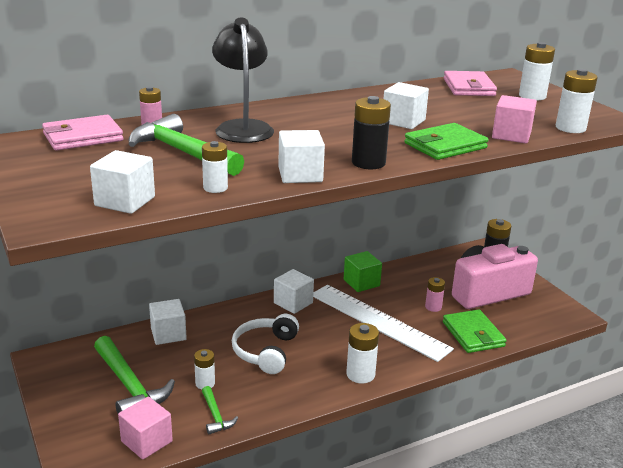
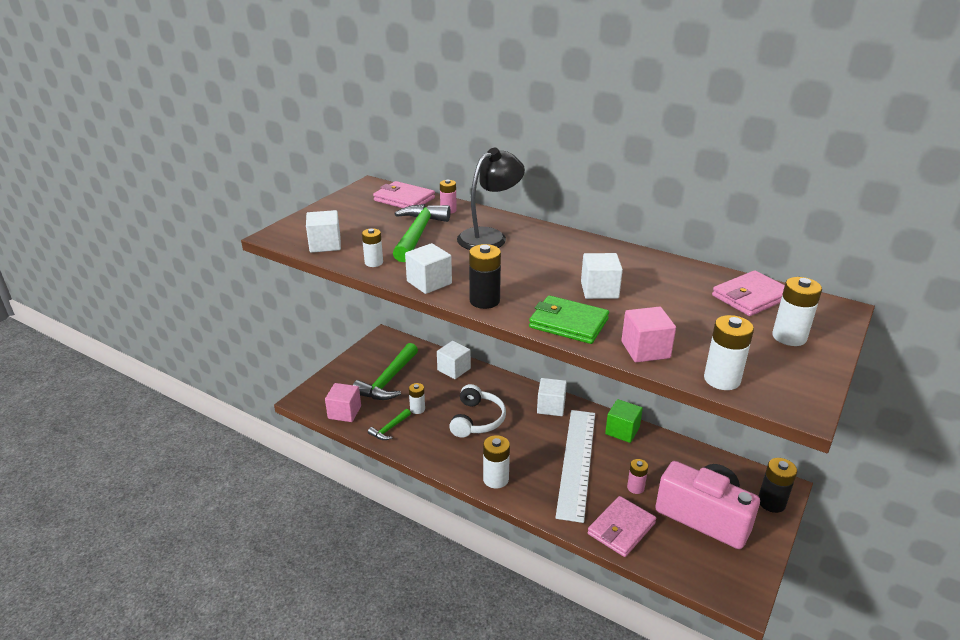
camera: 60 degrees right, 5 degrees up
white headphones [232,314,299,374] -> white headphones turned 120 degrees clockwise [449,384,506,438]
green wallet [443,310,507,353] -> pink wallet [588,496,656,557]

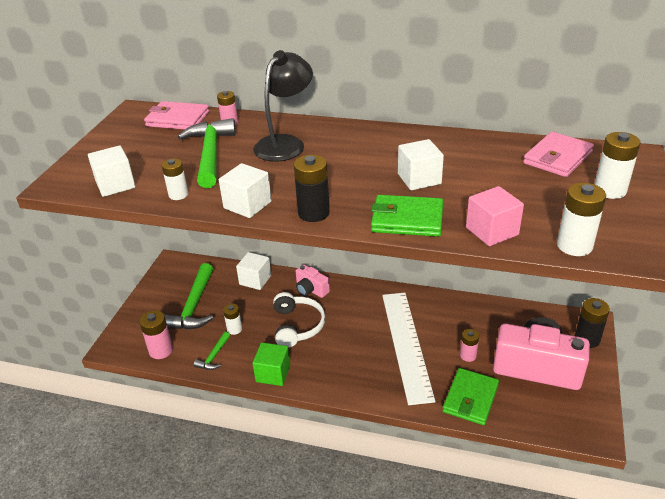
camera: 15 degrees left, 5 degrees up
pink cube [325,383,361,422] -> pink battery [139,310,173,359]
white battery [483,435,510,488] -> none
white cube [537,378,567,416] -> none
pink wallet [588,496,656,557] -> green wallet [443,368,499,425]
green cube [605,399,643,443] -> green cube moved to [252,342,290,386]
none -> pink camera [296,264,330,298]

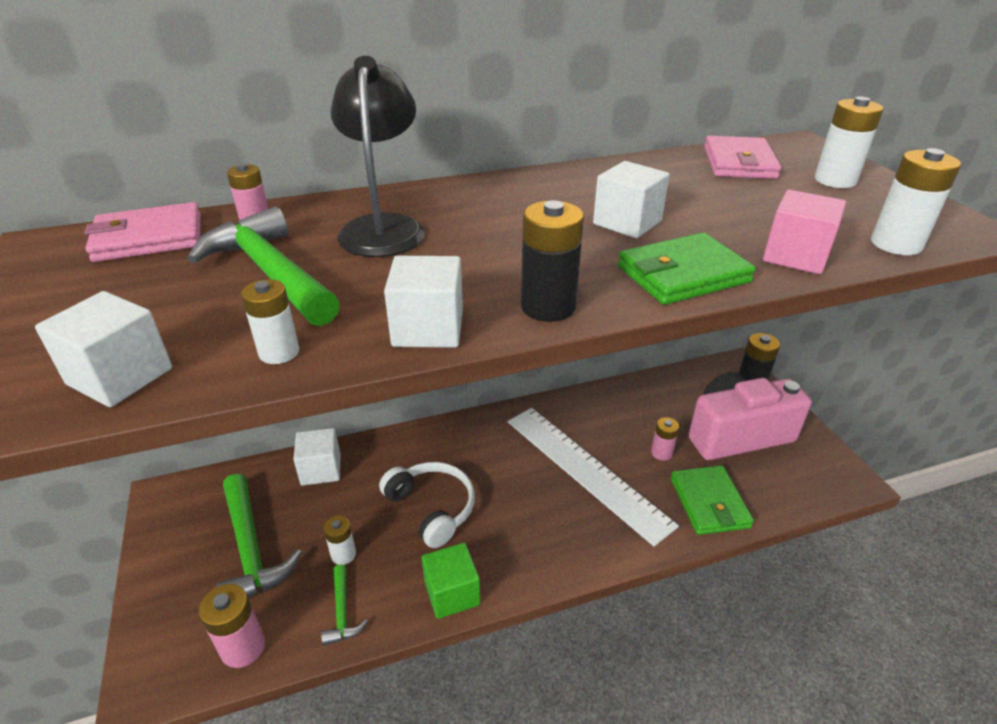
camera: 35 degrees left, 0 degrees up
pink camera [296,264,330,298] -> none

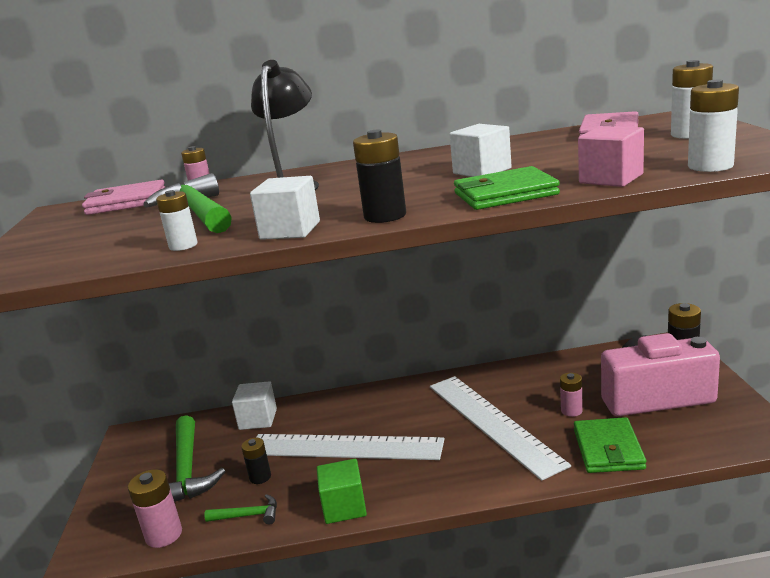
camera: 15 degrees right, 15 degrees down
white cube [35,291,172,407] -> none
green hammer [321,564,368,646] -> green hammer turned 90 degrees counterclockwise [204,494,277,524]
white battery [323,516,356,565] -> black battery [241,438,271,484]
white headphones [379,462,475,548] -> white ruler [256,434,445,460]

